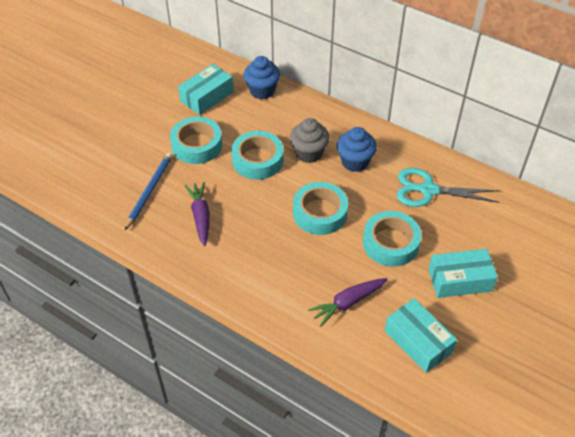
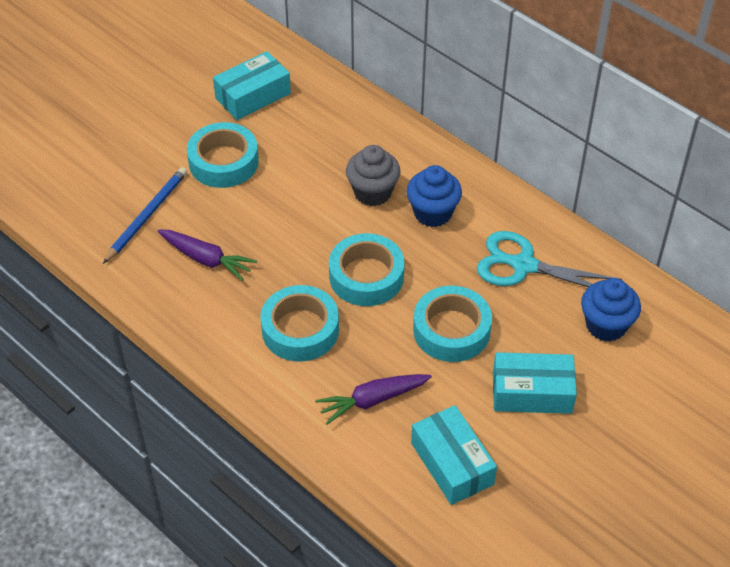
camera: 10 degrees right, 0 degrees up
purple carrot [184,182,210,246] -> purple carrot turned 120 degrees clockwise [158,230,257,281]
turquoise tape [231,131,284,180] -> turquoise tape moved to [260,285,339,362]
blue cupcake [244,56,280,99] -> blue cupcake moved to [581,278,641,342]

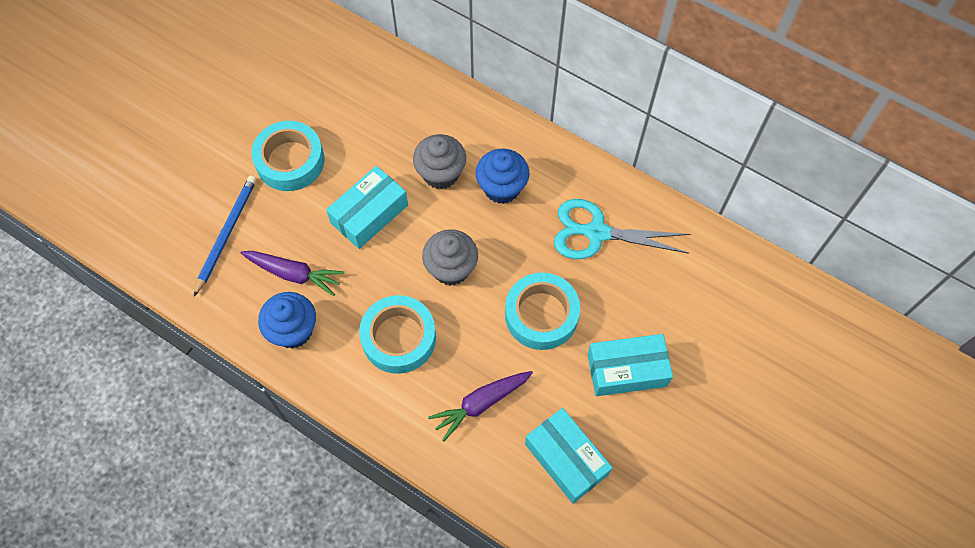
camera: 10 degrees left, 15 degrees up
turquoise box [213,51,291,120] -> turquoise box moved to [326,166,408,249]
turquoise tape [329,233,405,306] -> grey cupcake [422,229,478,286]
blue cupcake [581,278,641,342] -> blue cupcake moved to [258,292,316,349]

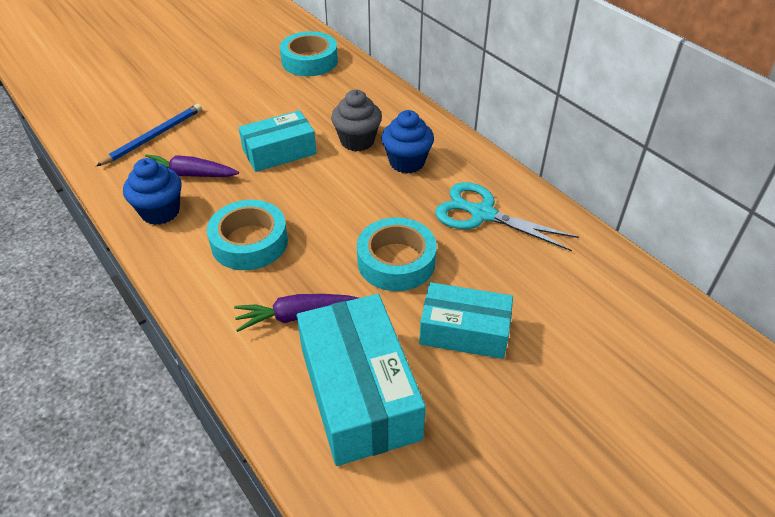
camera: 20 degrees right, 20 degrees down
purple carrot [241,251,344,296] -> purple carrot turned 150 degrees clockwise [145,154,239,177]
turquoise tape [251,121,325,191] -> turquoise tape moved to [280,31,338,76]
grey cupcake [422,229,478,286] -> none
turquoise box [525,408,613,504] -> turquoise box [297,294,426,466], size x1.55

